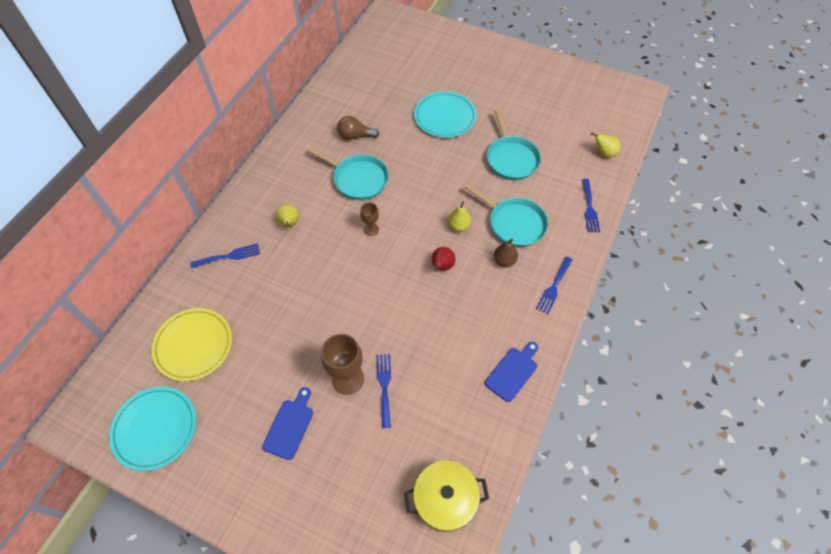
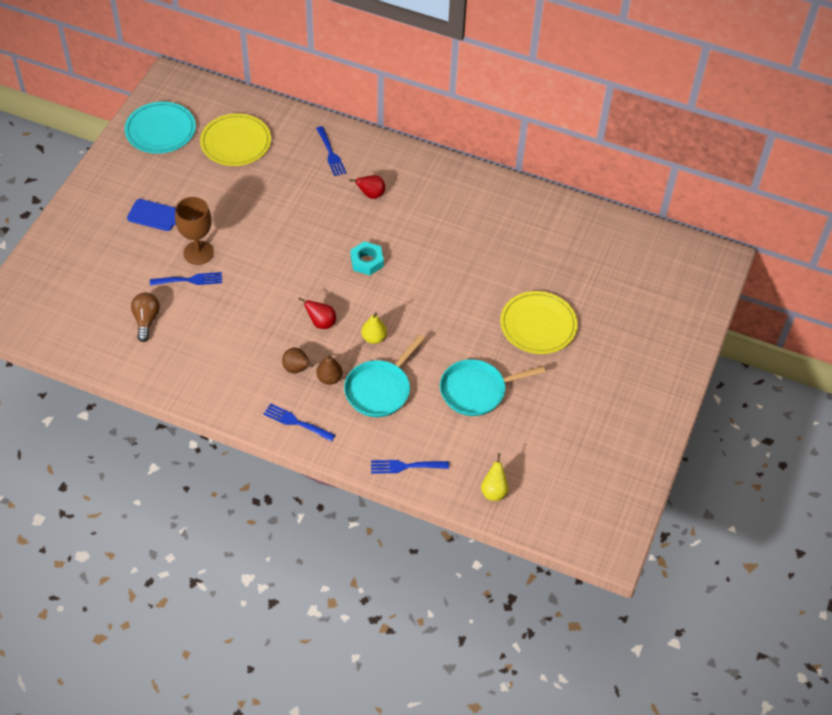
camera: 85 degrees right, 5 degrees down
yellow pear [276,204,299,227] -> red pear [350,175,385,199]
turquoise pan [307,147,389,200] -> none
brown light bulb [337,116,379,140] -> brown light bulb moved to [131,293,160,342]
brown goblet [360,203,379,236] -> turquoise nut [350,241,384,275]
yellow pot [404,460,489,533] -> none
turquoise plate [414,91,477,138] -> yellow plate [500,291,578,354]
blue cutting board [485,342,538,402] -> none
none -> brown pear [282,348,314,373]

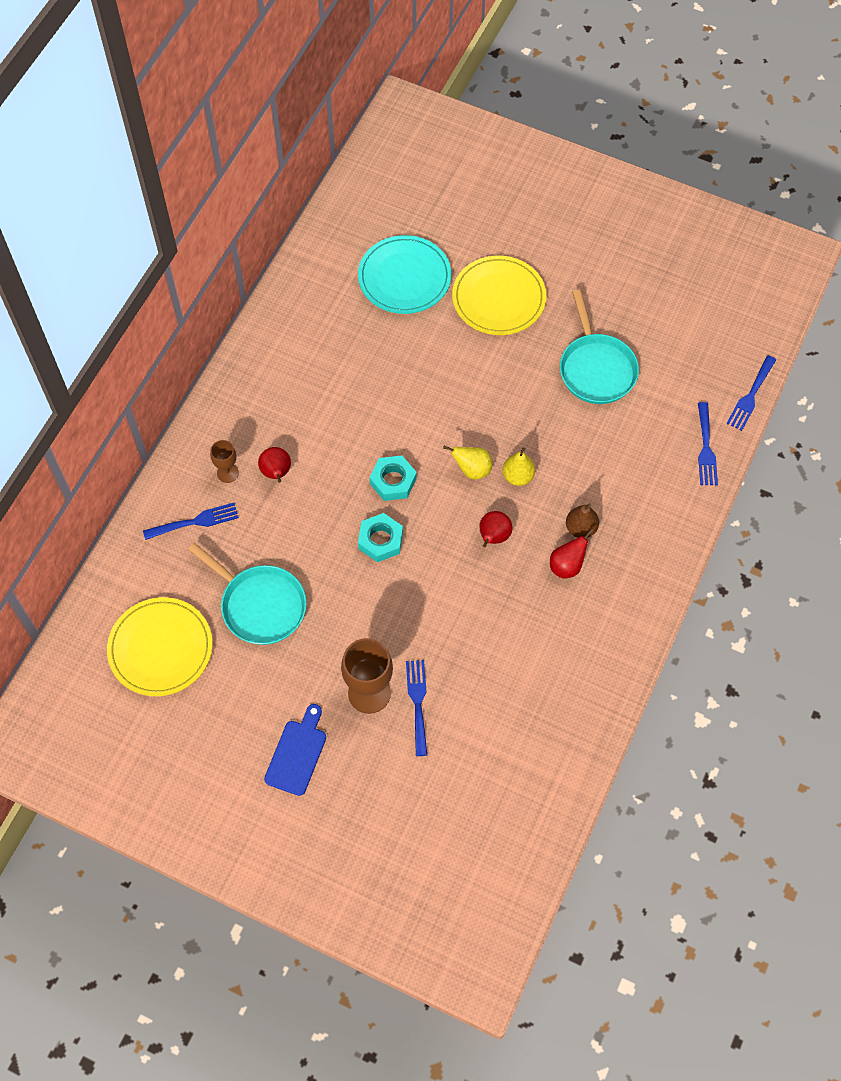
camera: 85 degrees left, 10 degrees up
turquoise plate [125,102,196,154] -> turquoise plate moved to [358,235,451,314]
brown light bulb [131,293,160,342] -> none
blue fork [263,403,335,442] -> blue fork moved to [726,356,776,431]
brown pear [282,348,314,373] -> red pear [550,529,593,578]
turquoise pan [344,335,425,417] -> turquoise pan moved to [188,543,307,645]
yellow pear [481,453,508,501] -> yellow pear moved to [443,446,492,480]
none -> brown goblet [210,440,239,483]
none -> turquoise nut [358,513,403,562]

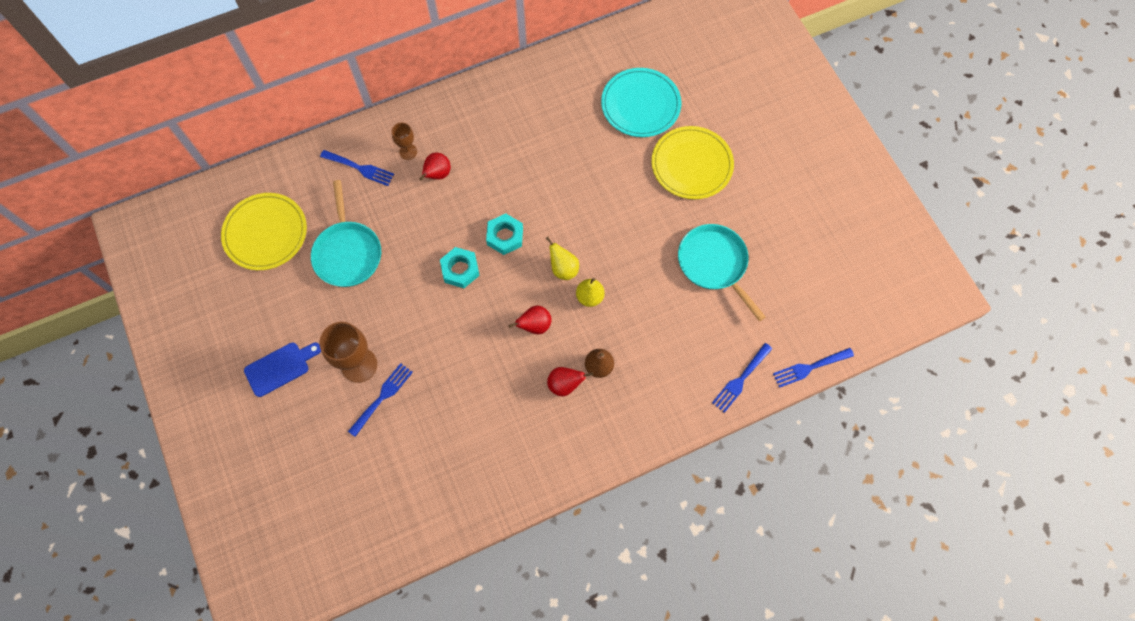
camera: 40 degrees right, 5 degrees up
turquoise pan [560,289,639,404] -> turquoise pan turned 120 degrees clockwise [678,224,765,321]

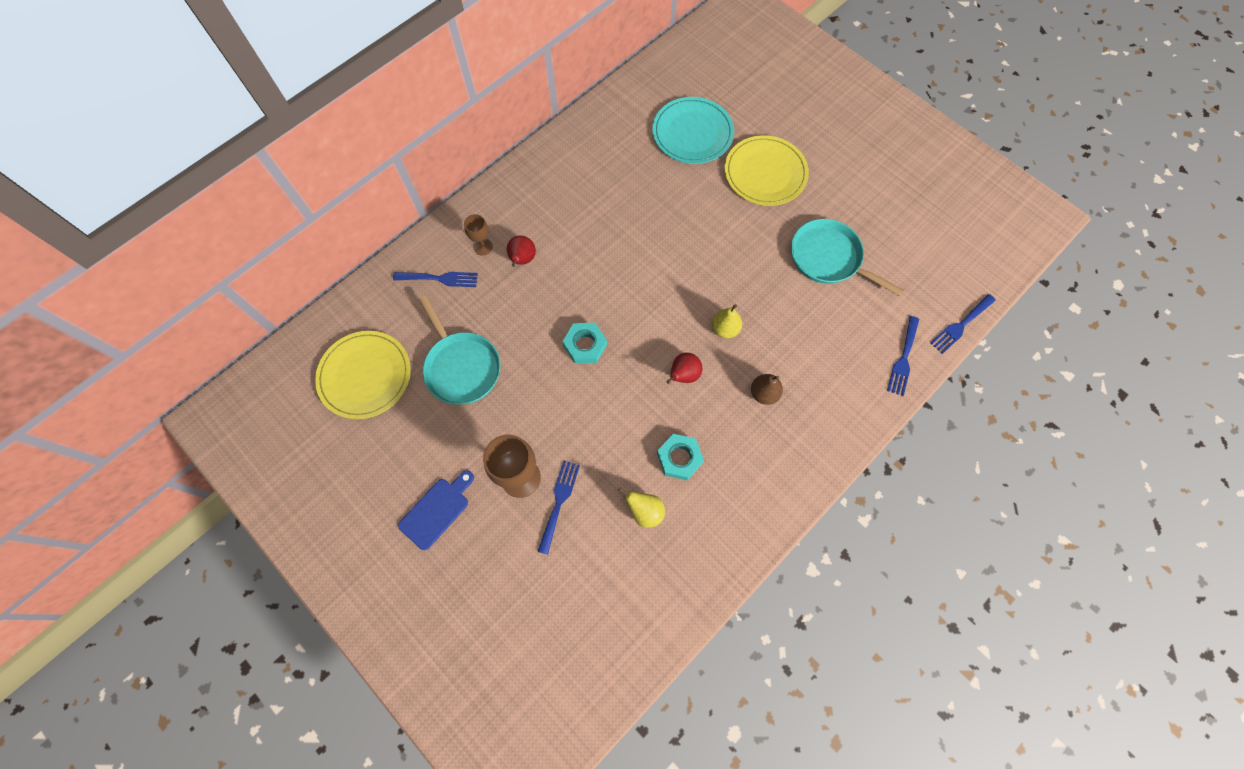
camera: 20 degrees left, 0 degrees up
turquoise nut [486,214,523,255] -> turquoise nut moved to [657,434,704,480]
yellow pear [546,237,579,280] -> yellow pear moved to [618,488,665,528]
red pear [547,367,593,397] -> none

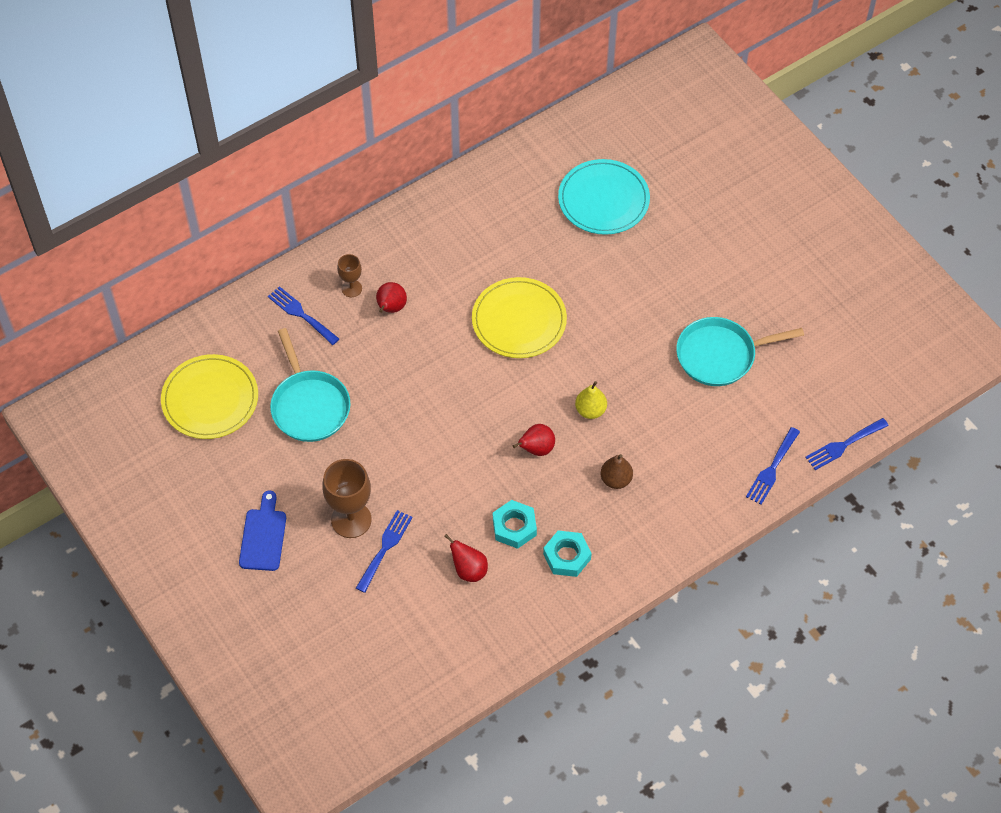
camera: 10 degrees right, 10 degrees down
blue fork [393,272,478,287] -> blue fork turned 150 degrees counterclockwise [268,286,339,345]
blue cutting board [398,470,474,550] -> blue cutting board turned 45 degrees counterclockwise [239,490,286,571]
turquoise nut [562,323,607,364] -> turquoise nut moved to [543,530,592,577]
yellow pear [618,488,665,528] -> red pear [444,534,488,582]
yellow plate [725,135,809,206] -> yellow plate moved to [472,277,567,358]
turquoise pan [791,219,904,296] -> turquoise pan turned 60 degrees counterclockwise [676,317,804,386]

